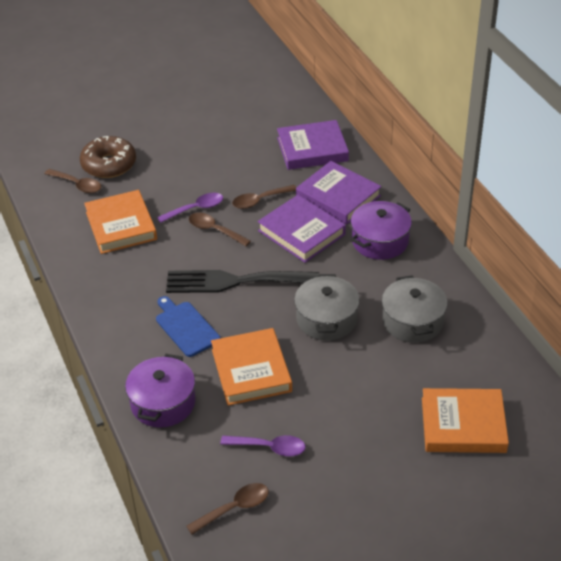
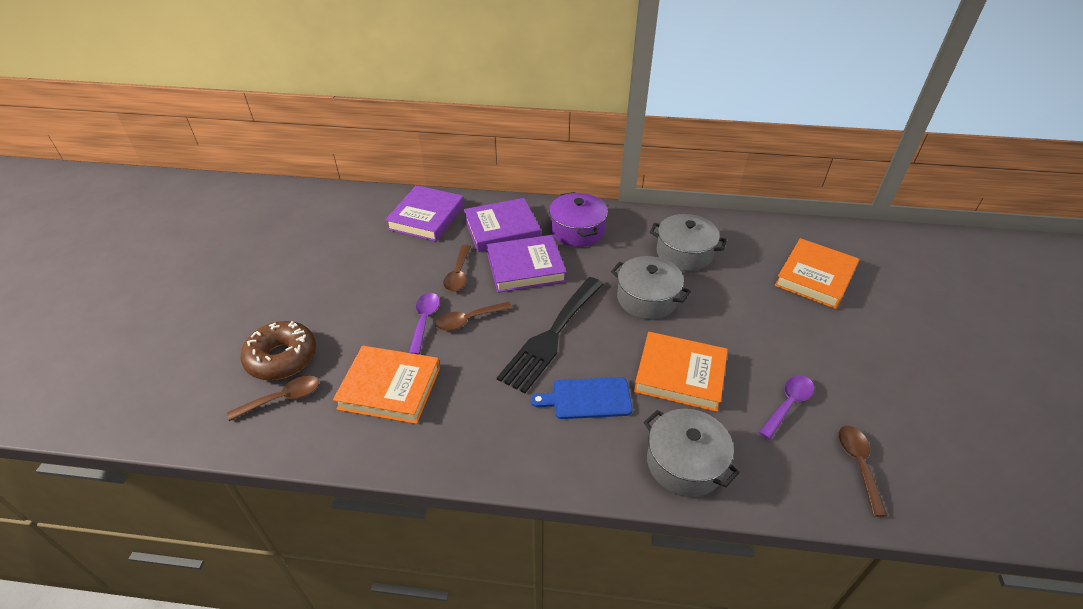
camera: 60 degrees left, 0 degrees up
purple pot [125,354,195,428] -> grey pot [644,409,740,497]

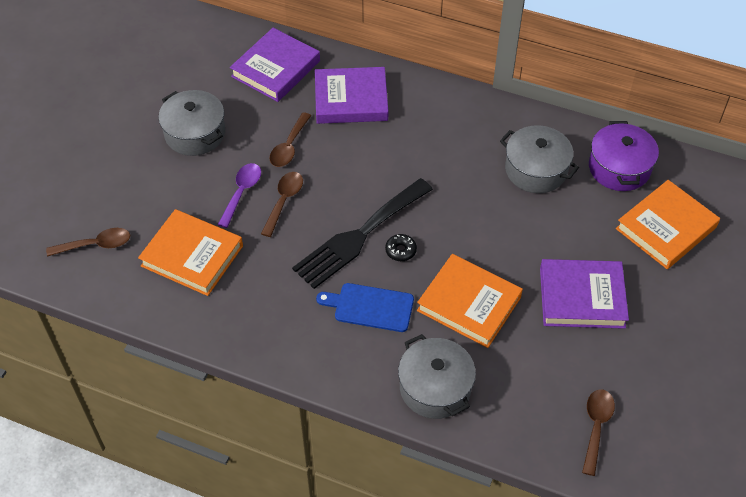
camera: 15 degrees right, 10 degrees up
brown donut [241,321,316,380] -> none
brown spoon [435,302,512,331] -> brown spoon turned 120 degrees clockwise [261,172,303,237]
purple book [487,235,567,293] -> purple book moved to [540,259,629,329]
purple pot [549,192,608,247] -> purple pot moved to [589,121,659,191]
grey pot [611,256,691,320] -> grey pot moved to [159,90,225,156]
purple spoon [759,375,814,439] -> none
none -> black donut [385,234,417,261]

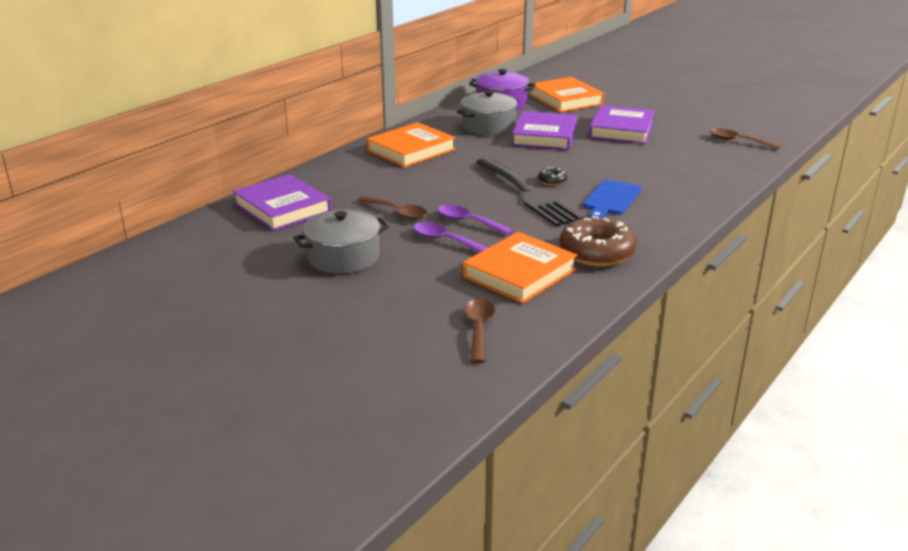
camera: 75 degrees left, 25 degrees down
brown spoon [261,172,303,237] -> purple spoon [438,205,513,235]
purple book [315,67,388,124] -> purple book moved to [512,111,577,150]
grey pot [398,334,476,419] -> none
orange book [417,254,523,348] -> orange book moved to [366,122,456,167]
none -> brown donut [559,216,637,267]

